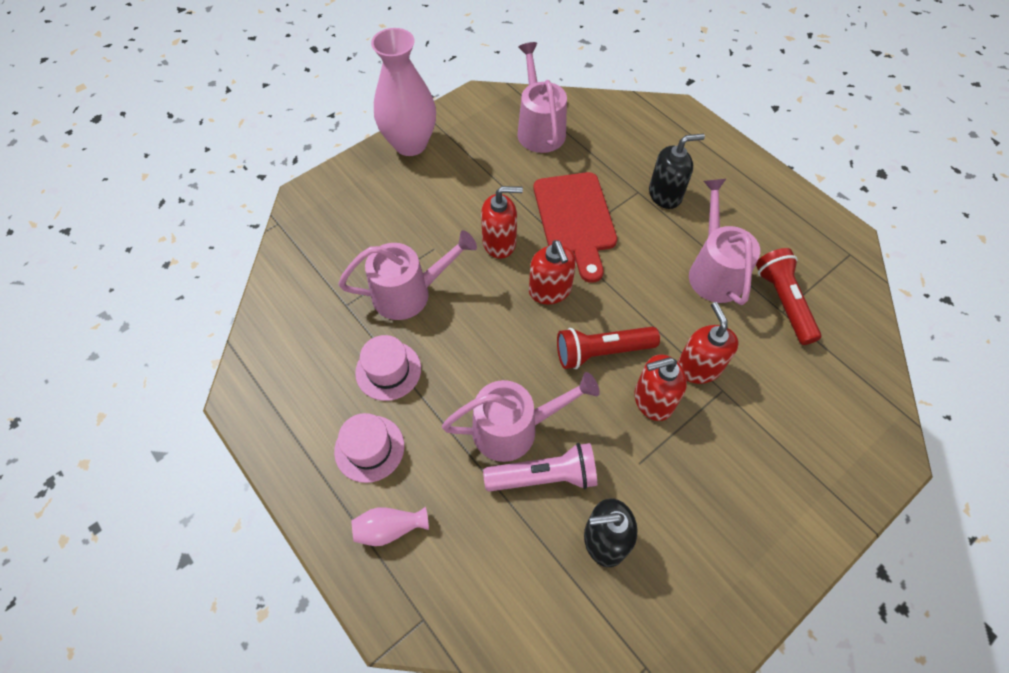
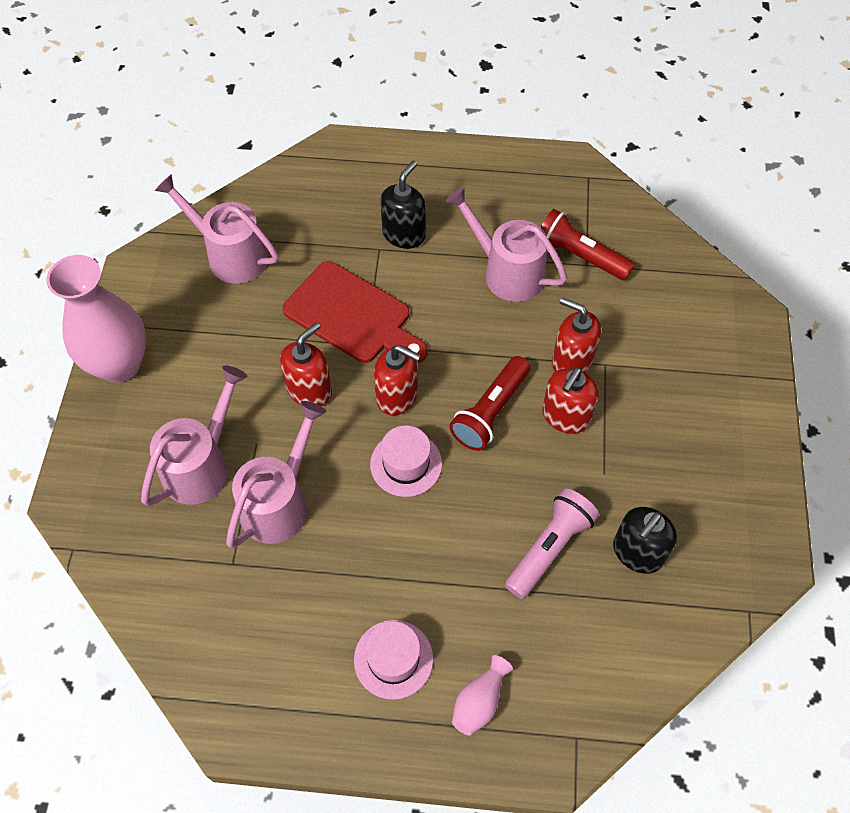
camera: 45 degrees left, 0 degrees up
pink hat [355,335,421,401] -> pink hat moved to [370,425,442,497]
pink watering can [442,372,600,462] -> pink watering can moved to [141,365,247,506]

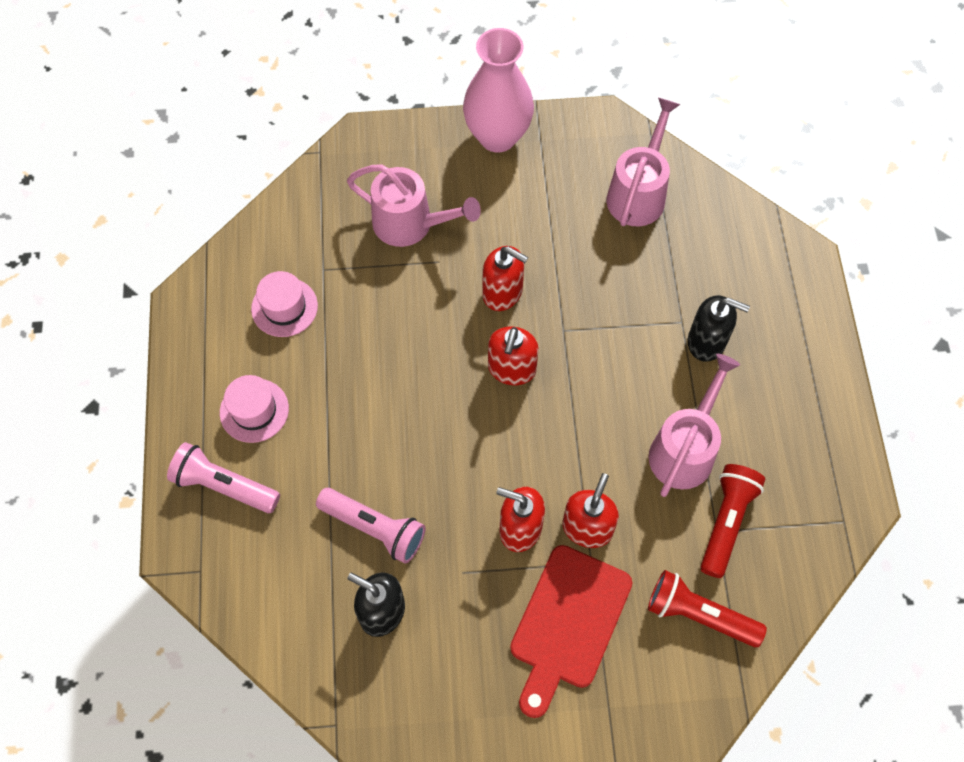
camera: 80 degrees right, 5 degrees up
pink watering can [226,401,326,549] -> none
red cutting board [283,261,428,363] -> red cutting board moved to [510,545,632,718]
pink hat [370,425,442,497] -> pink hat moved to [251,271,318,337]
red flashlight [449,356,530,451] -> red flashlight moved to [648,570,767,647]
pink vase [452,655,513,736] -> pink flashlight [167,442,280,513]

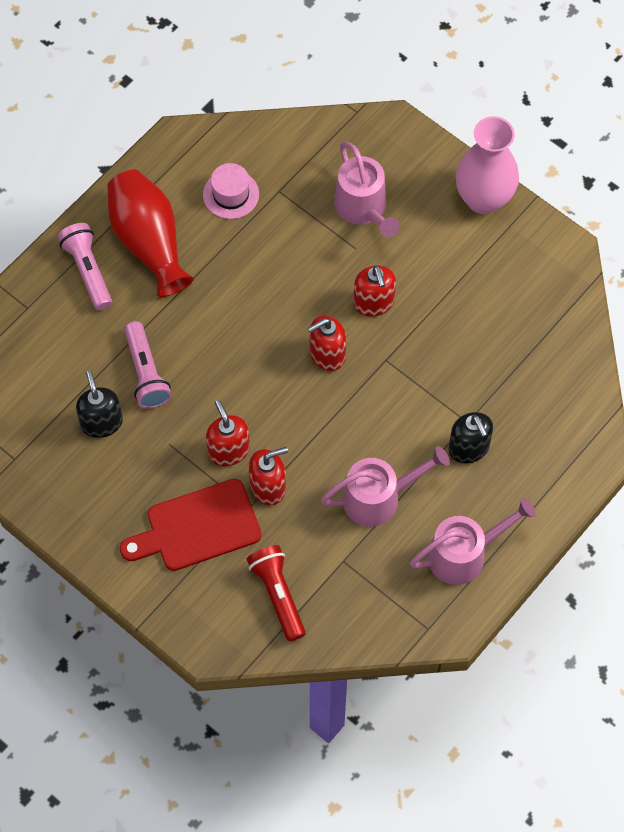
camera: 45 degrees right, 0 degrees up
pink hat [220,375,289,443] -> red vase [107,169,194,297]
pink watering can [607,98,680,226] -> pink watering can moved to [410,498,536,585]
red flashlight [700,464,765,578] -> none

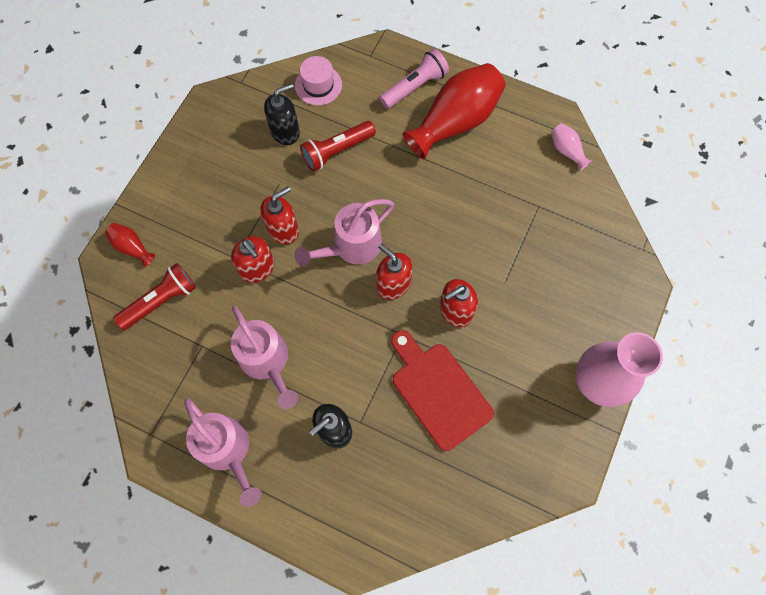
camera: 75 degrees right, 5 degrees up
red cutting board [120,479,262,571] -> red cutting board moved to [391,330,494,451]
pink flashlight [124,321,172,409] -> red flashlight [300,121,376,171]
pink hat [203,163,259,219] -> pink hat moved to [295,56,342,106]
pink watering can [334,142,399,237] -> pink watering can moved to [295,199,394,267]
none -> red vase [105,223,155,266]
none -> pink vase [551,123,592,171]

